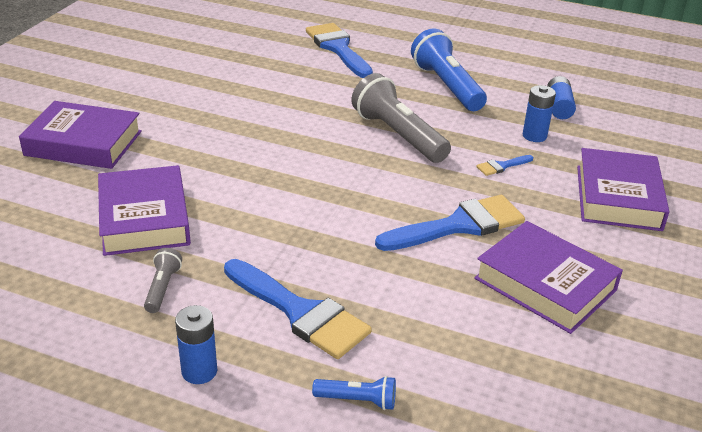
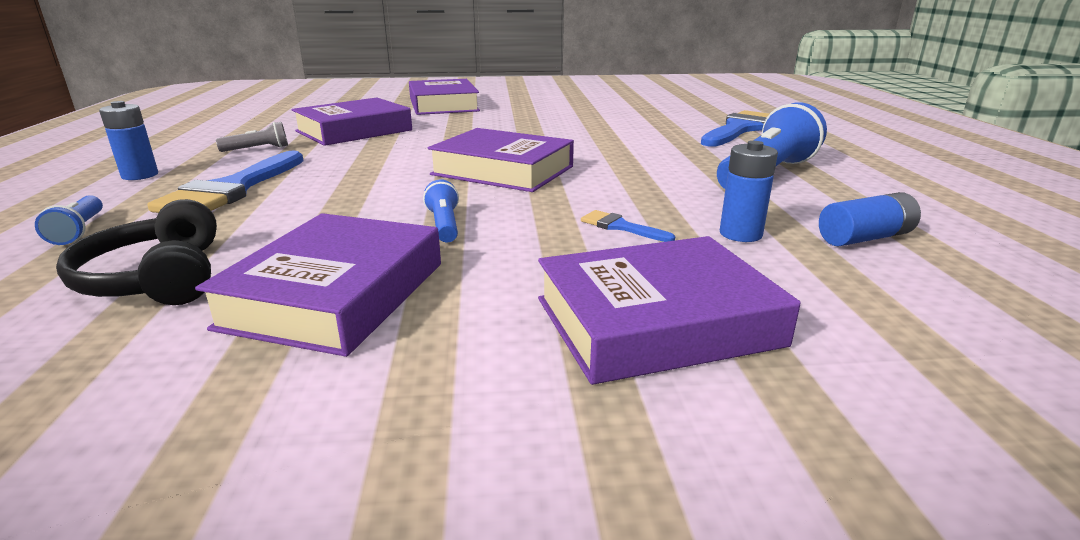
camera: 65 degrees right, 10 degrees down
grey flashlight [352,73,451,163] -> none
blue brush [375,195,525,251] -> blue flashlight [423,179,459,242]
none -> black headphones [56,199,217,305]
none -> purple book [428,128,574,192]

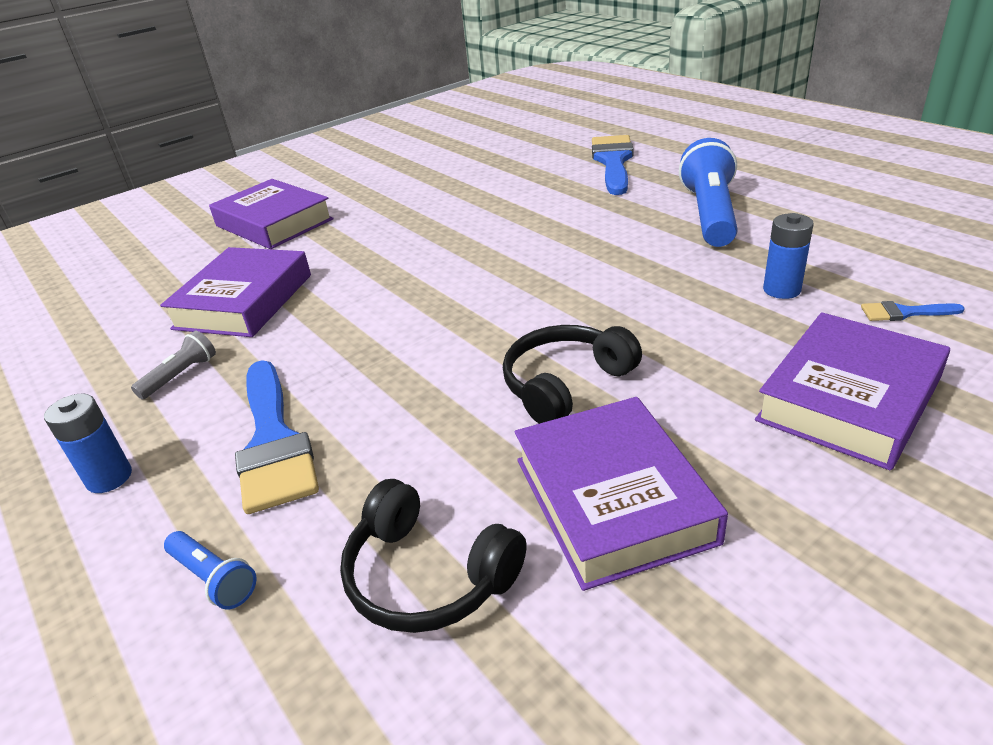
camera: 30 degrees left, 10 degrees up
blue flashlight [423,179,459,242] -> black headphones [503,325,642,424]
purple book [428,128,574,192] -> none
blue brush [581,210,675,242] -> blue brush moved to [861,301,965,321]
blue battery [819,192,921,247] -> none

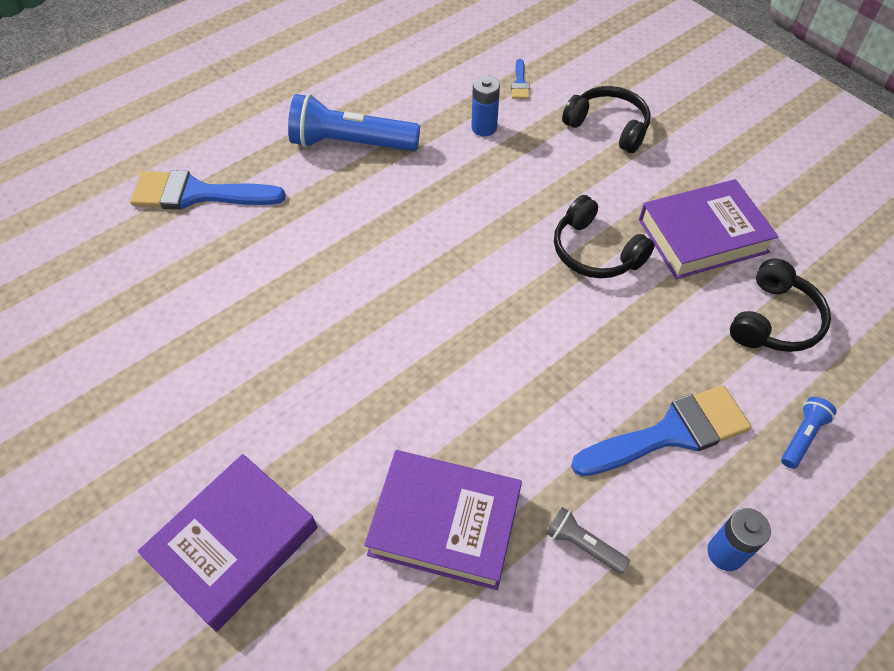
camera: 95 degrees left, 20 degrees up
purple book [755,312,950,470] -> black headphones [562,86,651,153]

